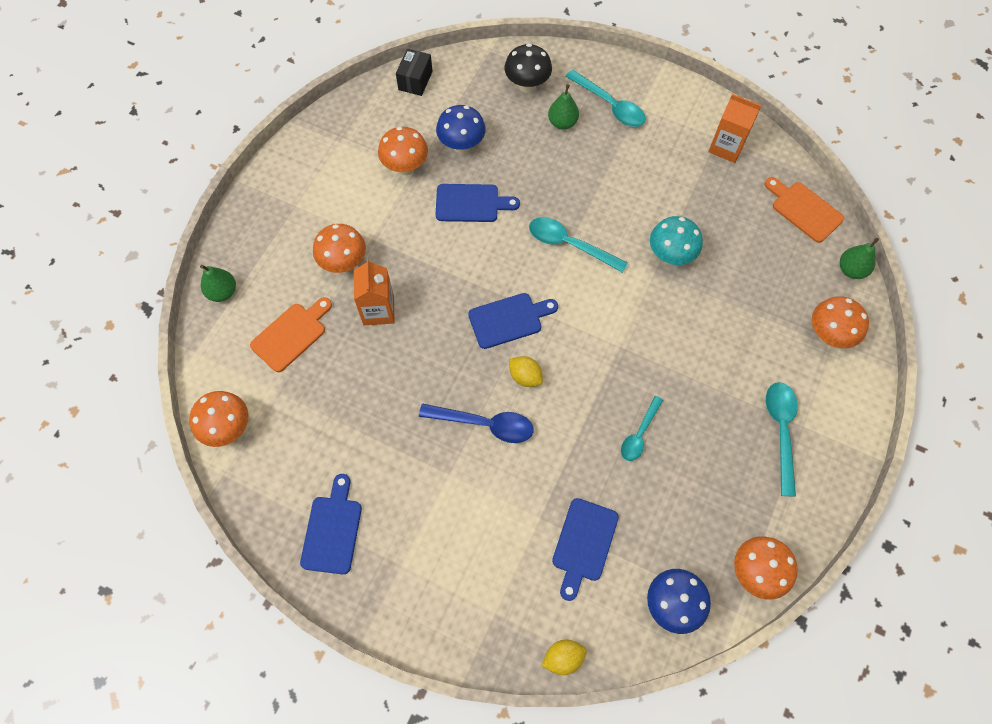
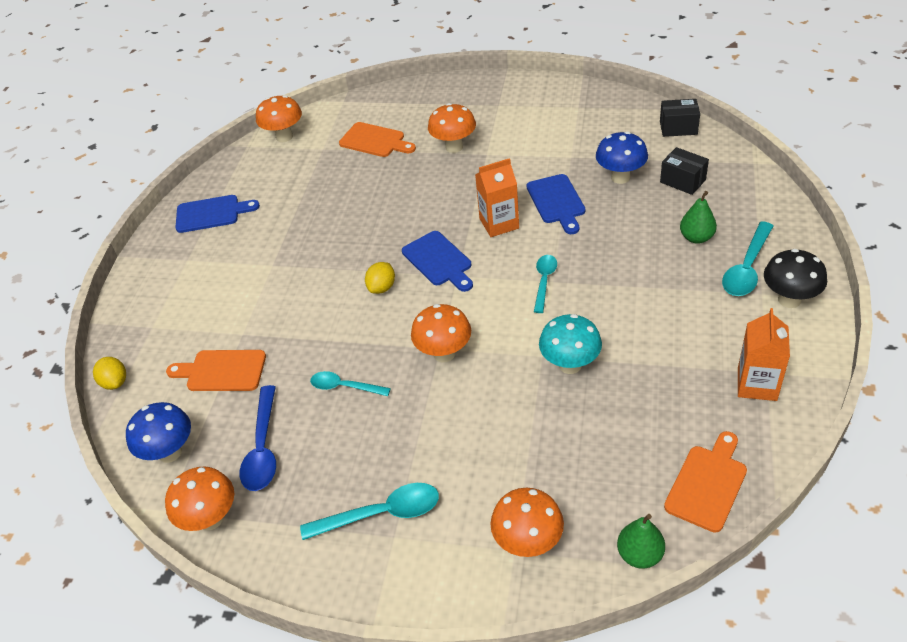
camera: 80 degrees right, 20 degrees down
green pear [200,265,236,302] -> none
orange carton [354,259,395,325] -> orange carton moved to [475,158,519,237]
orange mushroom [378,127,428,175] -> orange mushroom moved to [411,304,471,362]
blue spoon [419,403,533,443] -> blue spoon moved to [240,385,276,491]
black mushroom [505,44,552,93] -> black mushroom moved to [764,249,827,308]
turquoise spoon [529,217,628,273] -> turquoise spoon [534,255,557,313], size x0.66
blue cutting board [552,498,619,601] -> orange cutting board [166,350,266,391]
none -> black box [660,147,709,195]

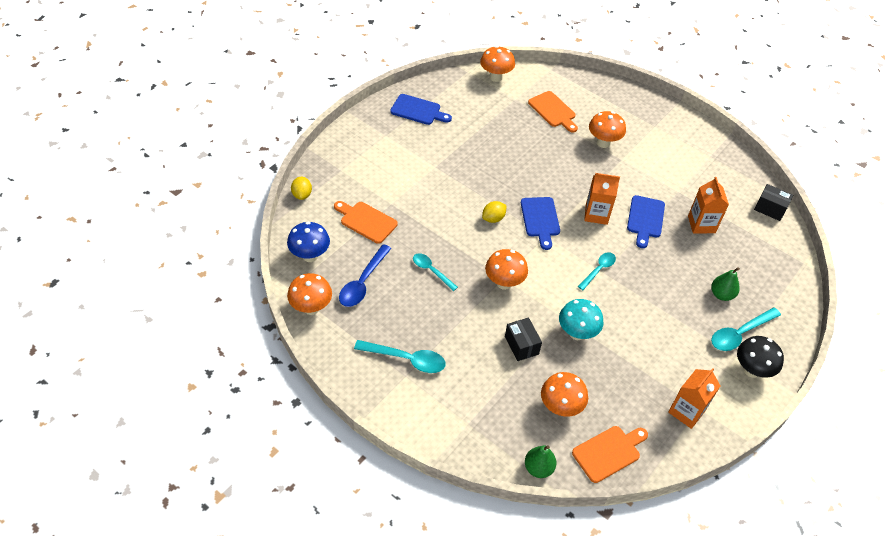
camera: 20 degrees right, 5 degrees up
orange mushroom [490,488,564,557] -> orange mushroom moved to [541,372,588,417]
blue mushroom [596,131,648,184] -> orange carton [688,177,729,234]
black box [660,147,709,195] -> black box moved to [505,317,542,361]

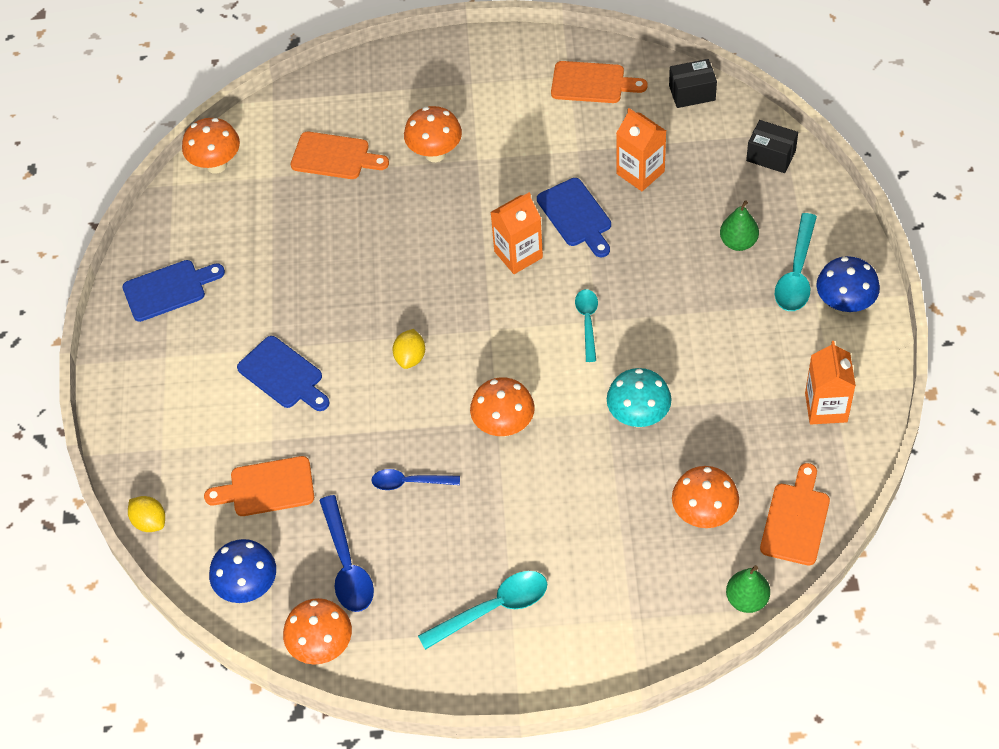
camera: 35 degrees left, 5 degrees up
turquoise spoon [413,253,458,291] -> blue spoon [372,469,460,490]
black box [505,317,542,361] -> black box moved to [746,120,798,173]
blue cutting board [521,197,560,250] -> blue cutting board moved to [237,336,330,411]
black mushroom [737,336,784,378] -> blue mushroom [816,256,880,315]
none -> orange cutting board [551,61,648,103]

